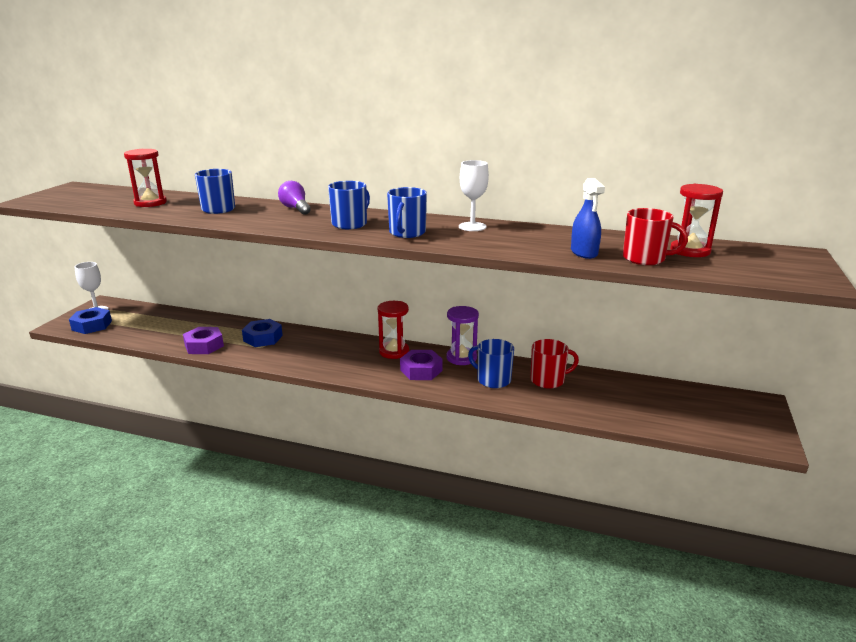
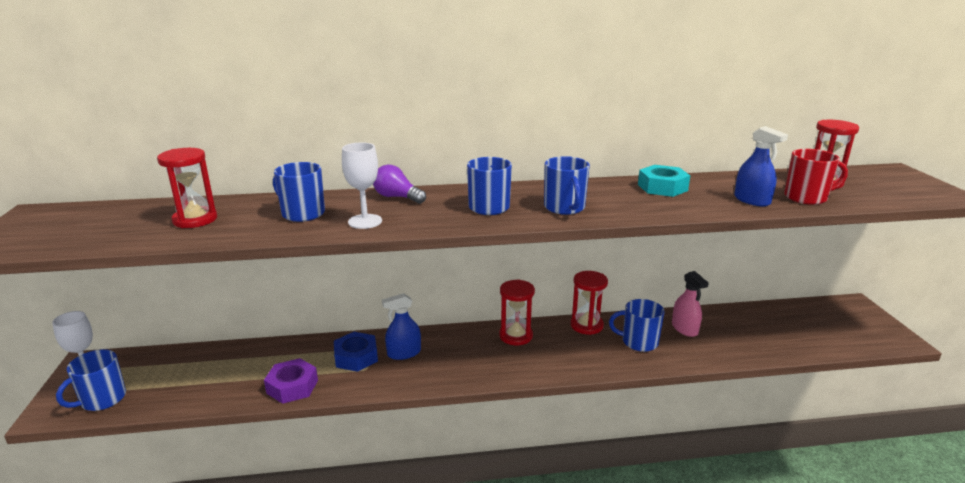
camera: 25 degrees left, 0 degrees up
blue nut [69,307,112,334] -> blue mug [56,349,126,411]
purple nut [400,350,443,380] -> none
purple hourglass [446,306,479,365] -> red hourglass [570,271,608,335]
white goblet [459,160,489,231] -> white goblet moved to [342,142,382,229]
red mug [530,339,579,389] -> pink spray bottle [672,271,709,337]
none -> blue spray bottle [382,293,421,360]
none -> turquoise nut [638,165,690,197]

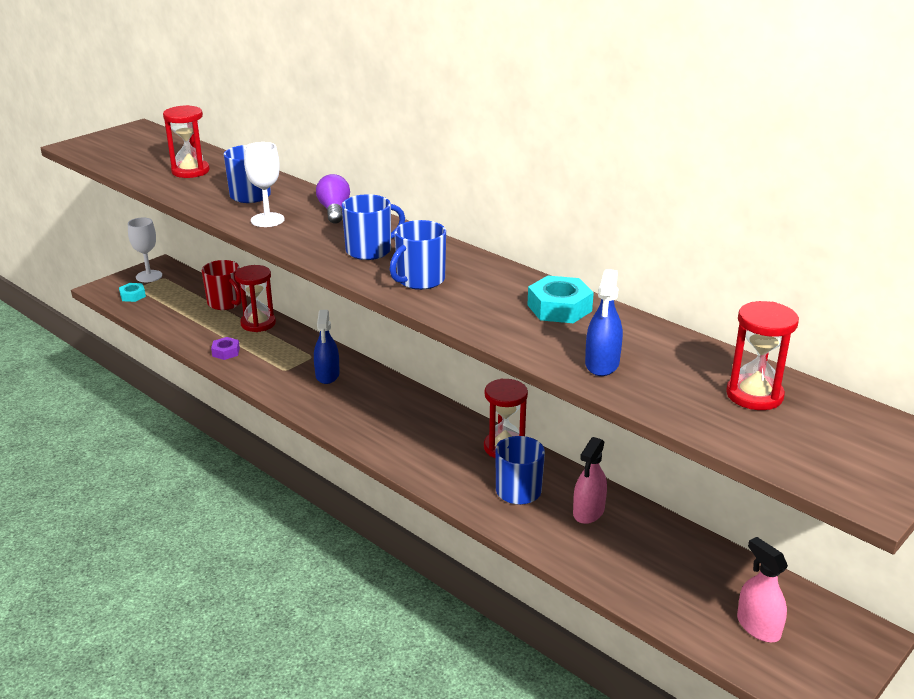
camera: 50 degrees right, 5 degrees up
blue mug [56,349,126,411] -> turquoise nut [119,283,146,302]
purple nut [264,358,318,404] -> purple nut [211,337,240,360], size x0.60
blue nut [334,332,378,372] -> none
blue spray bottle [382,293,421,360] -> blue spray bottle turned 120 degrees counterclockwise [314,310,340,384]
red hourglass [499,279,535,345] -> red hourglass moved to [235,265,276,332]
red mug [784,149,848,205] -> red mug moved to [202,260,242,310]
none -> pink spray bottle [737,537,788,642]

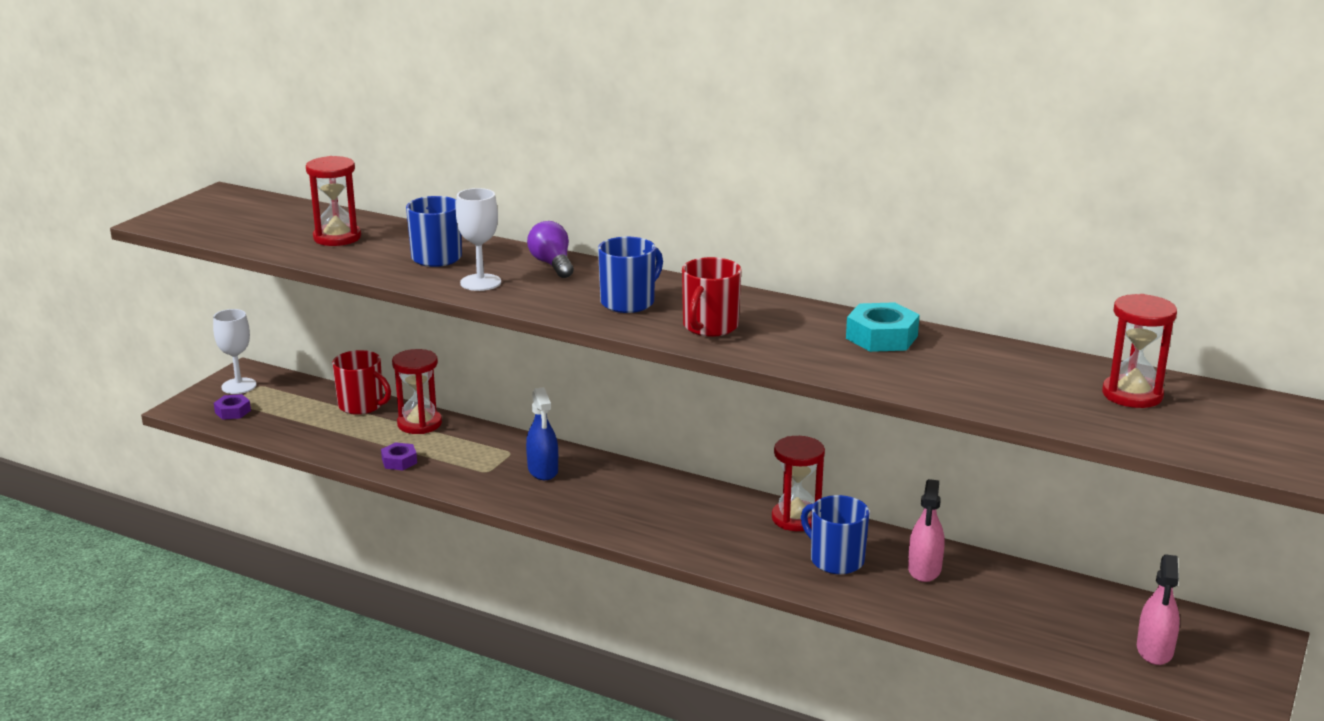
camera: 15 degrees left, 5 degrees down
turquoise nut [119,283,146,302] -> purple nut [214,394,251,420]
blue mug [389,220,446,290] -> red mug [682,257,742,337]
blue spray bottle [585,269,623,376] -> none
pink spray bottle [737,537,788,642] -> pink spray bottle turned 120 degrees counterclockwise [1137,554,1180,665]

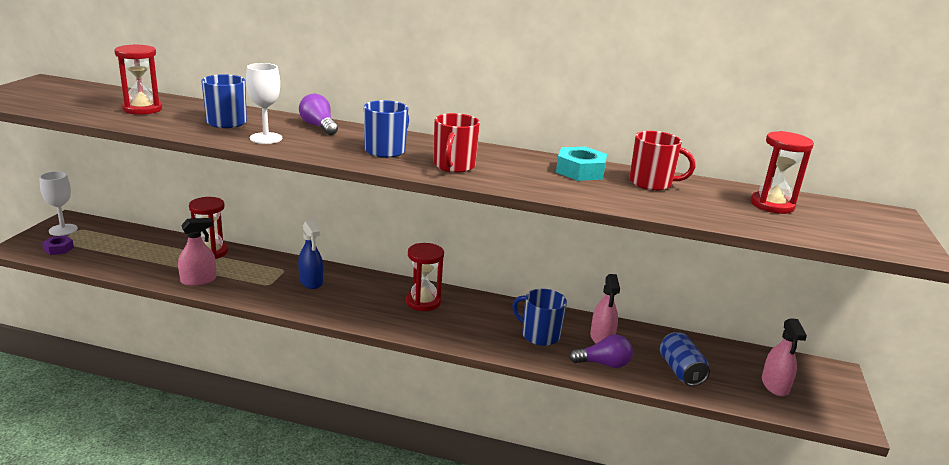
camera: 15 degrees left, 0 degrees up
red mug [332,350,391,415] -> red mug moved to [629,131,695,191]
purple nut [381,442,417,470] -> pink spray bottle [178,218,216,286]
red hourglass [772,436,825,531] -> red hourglass moved to [406,243,444,311]
none -> purple light bulb [569,335,633,368]
none -> blue can [660,332,710,386]

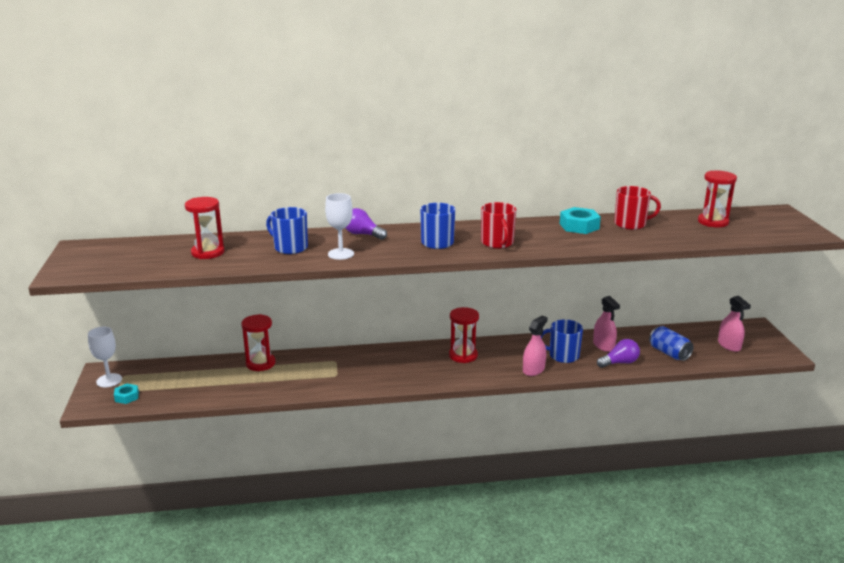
camera: 20 degrees left, 0 degrees up
purple nut [42,236,74,255] -> turquoise nut [114,384,139,404]
pink spray bottle [178,218,216,286] -> pink spray bottle moved to [523,316,548,376]
blue spray bottle [298,220,323,289] -> none

